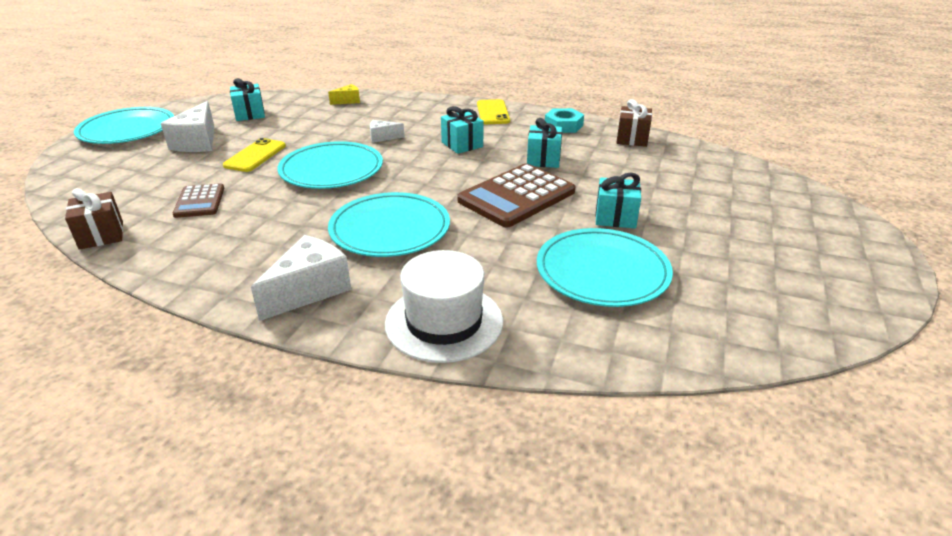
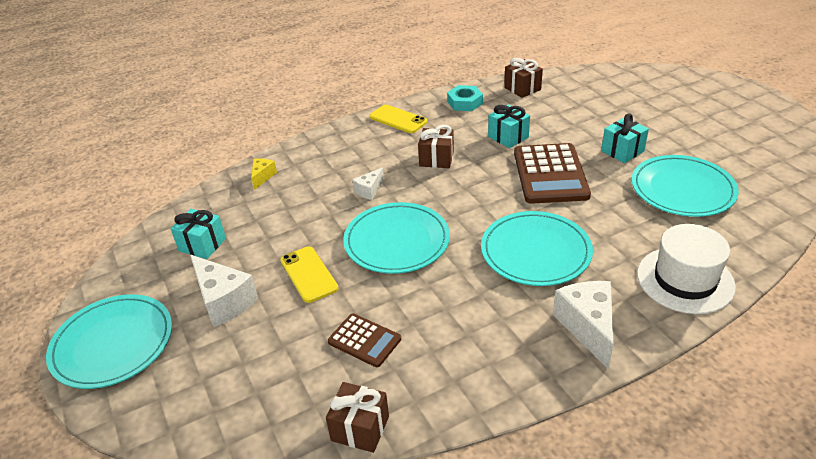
camera: 45 degrees left, 5 degrees up
turquoise gift [441,106,483,154] -> brown gift [418,125,454,168]

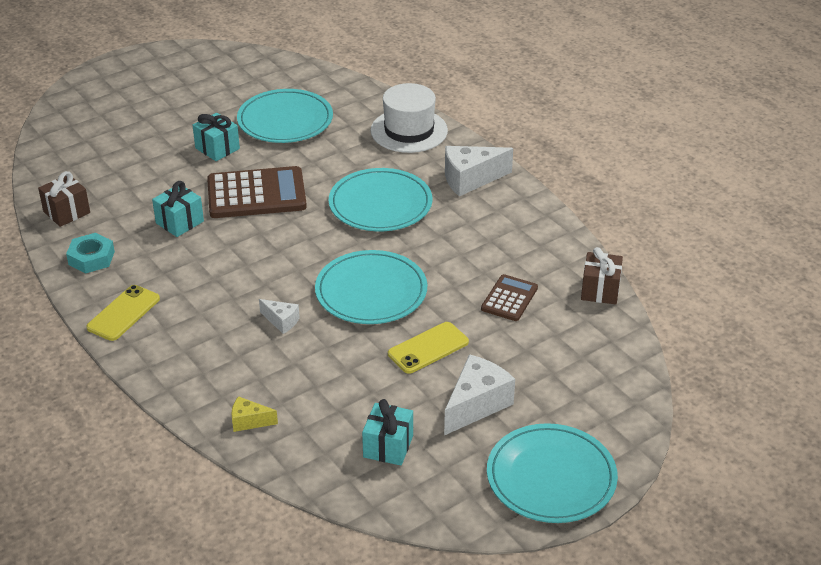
camera: 100 degrees left, 0 degrees up
brown gift [418,125,454,168] -> none

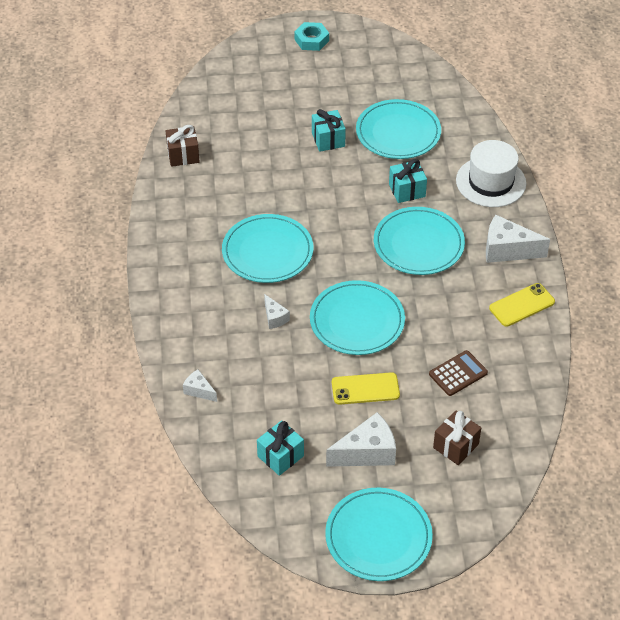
camera: 30 degrees right, 10 degrees up
turquoise nut [66,233,115,273] -> turquoise nut moved to [294,22,329,51]
yellow phone [86,285,160,341] -> yellow phone moved to [489,283,555,327]
turquoise gift [152,181,204,237] -> turquoise gift moved to [389,159,427,203]
brown calculator [207,166,307,218] -> none
yellow cheese [231,396,278,432] -> white cheese [183,369,217,402]
brown gift [581,247,623,304] -> brown gift moved to [433,411,481,465]
none -> turquoise plate [222,214,313,283]

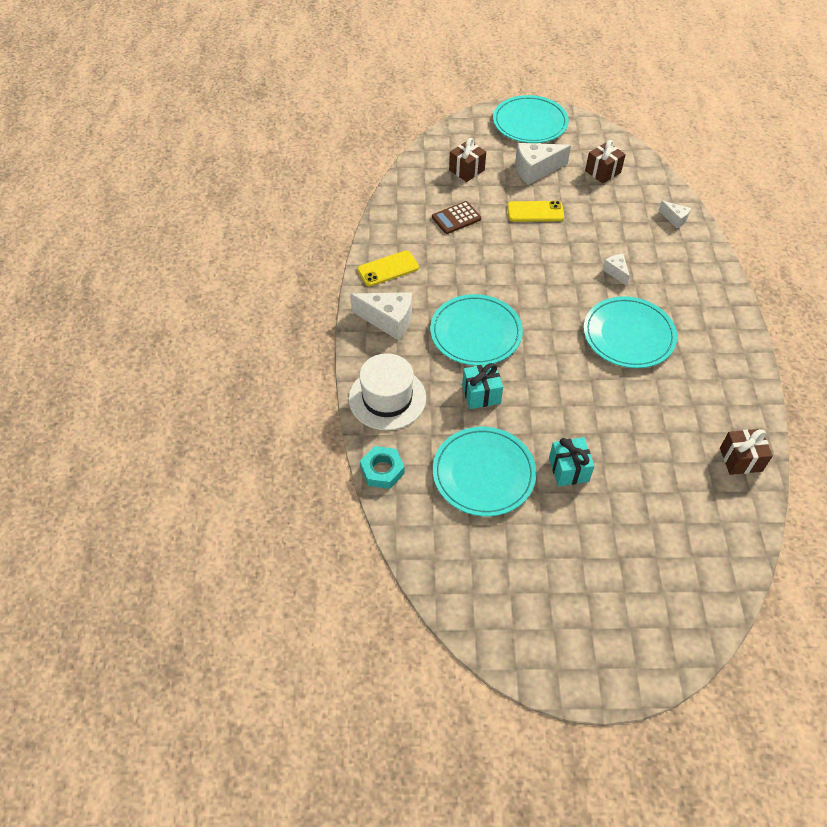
camera: 175 degrees left, 5 degrees up
turquoise gift [257,420,304,476] -> brown gift [585,140,626,184]
turquoise nut [294,22,329,51] -> turquoise nut moved to [360,446,405,489]
turquoise plate [310,280,405,355] -> none

